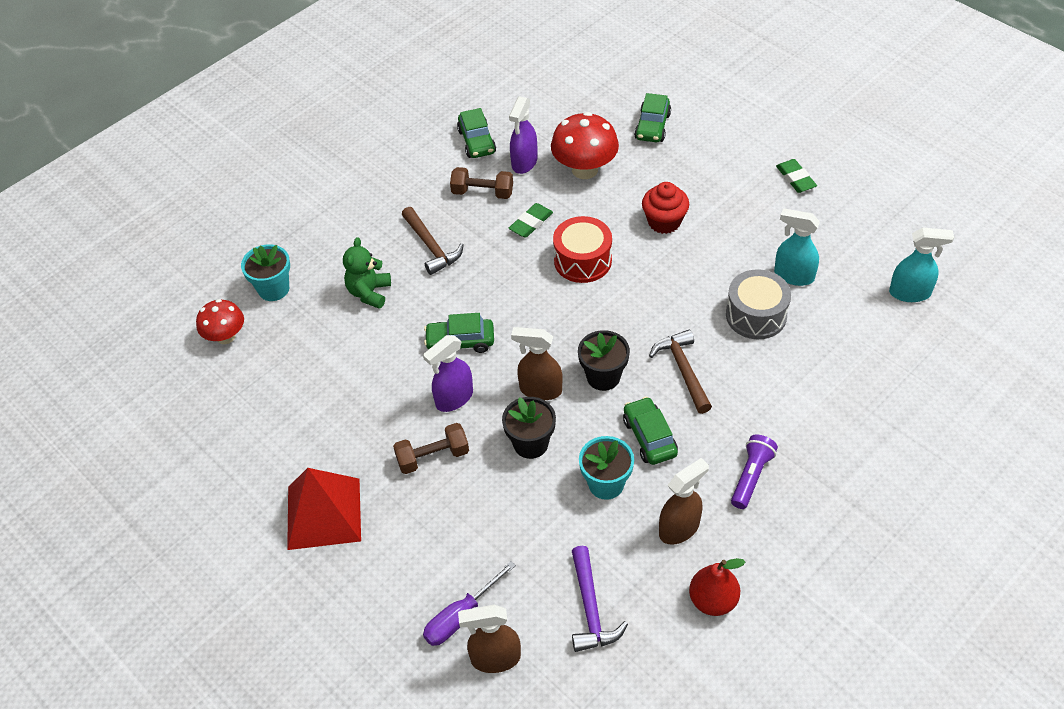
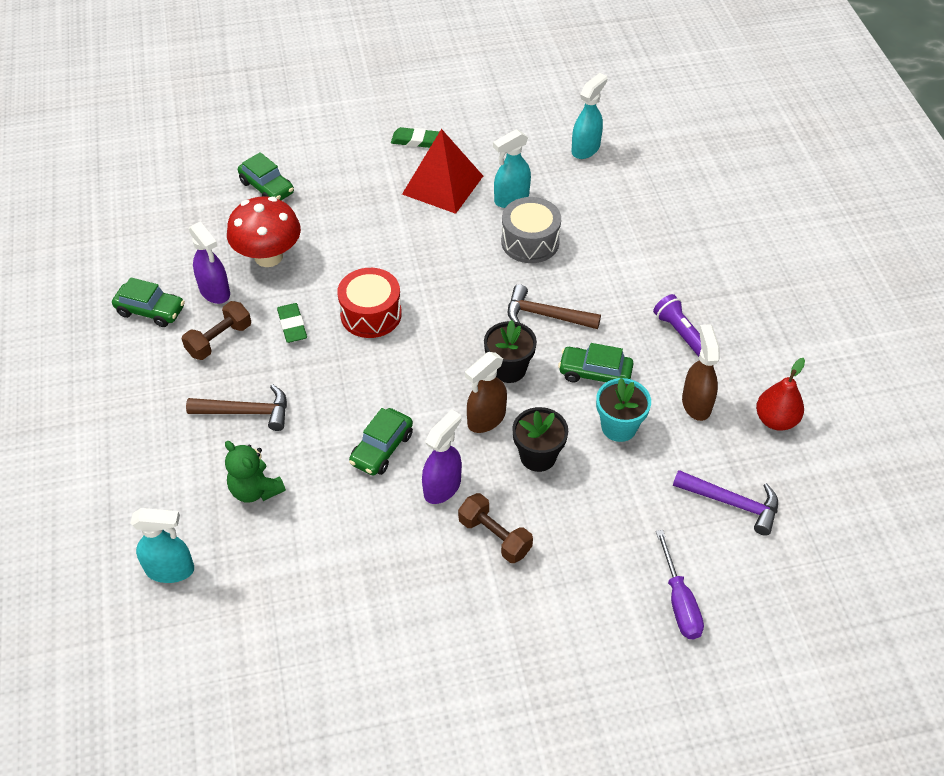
camera: 60 degrees left, 0 degrees up
red mushroom [196,299,244,344] -> none
turquoise flower pot [241,244,290,301] -> turquoise spray bottle [130,508,194,583]
red pyramid [287,468,361,550] -> red pyramid moved to [402,129,483,214]
brown dumbbell [393,423,469,474] -> brown dumbbell turned 60 degrees counterclockwise [458,493,533,563]
purple spray bottle [423,335,473,412] -> purple spray bottle turned 135 degrees counterclockwise [422,410,462,504]
brown spray bottle [458,605,521,673] -> none
red cupcake [642,182,689,234] -> none

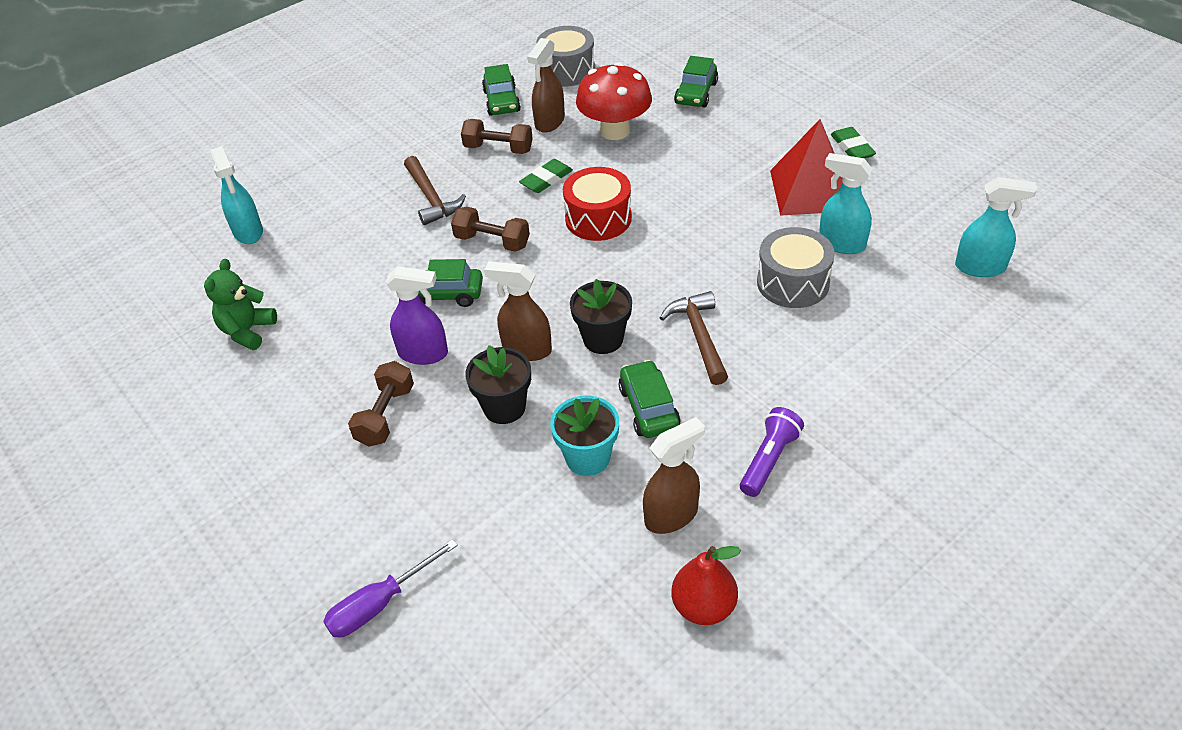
camera: 65 degrees right, 5 degrees down
purple spray bottle [189,221,230,304] -> brown spray bottle [527,38,565,133]
green teddy bear [225,441,286,503] -> green teddy bear moved to [204,259,277,350]
purple hammer [673,470,778,536] -> none
none -> brown dumbbell [451,207,530,252]
none -> grey drum [536,26,595,87]

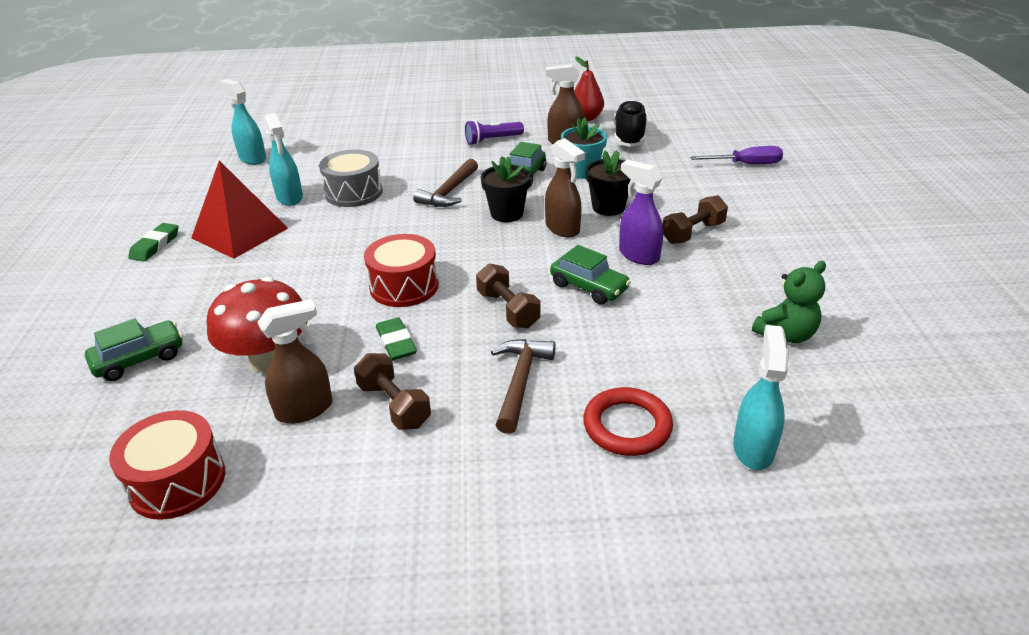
camera: 145 degrees left, 10 degrees down
green car [482,64,521,116] -> none
green eraser [519,159,573,193] -> green eraser turned 75 degrees clockwise [376,317,417,360]
grey drum [536,26,595,87] -> red drum [109,410,225,520]
none -> red ring [583,387,673,456]
none -> black shoe [613,100,647,147]

